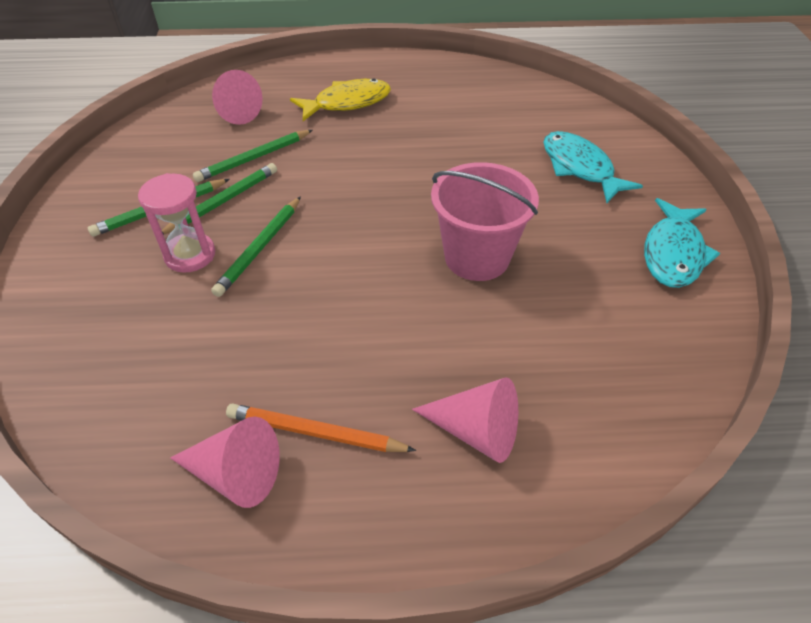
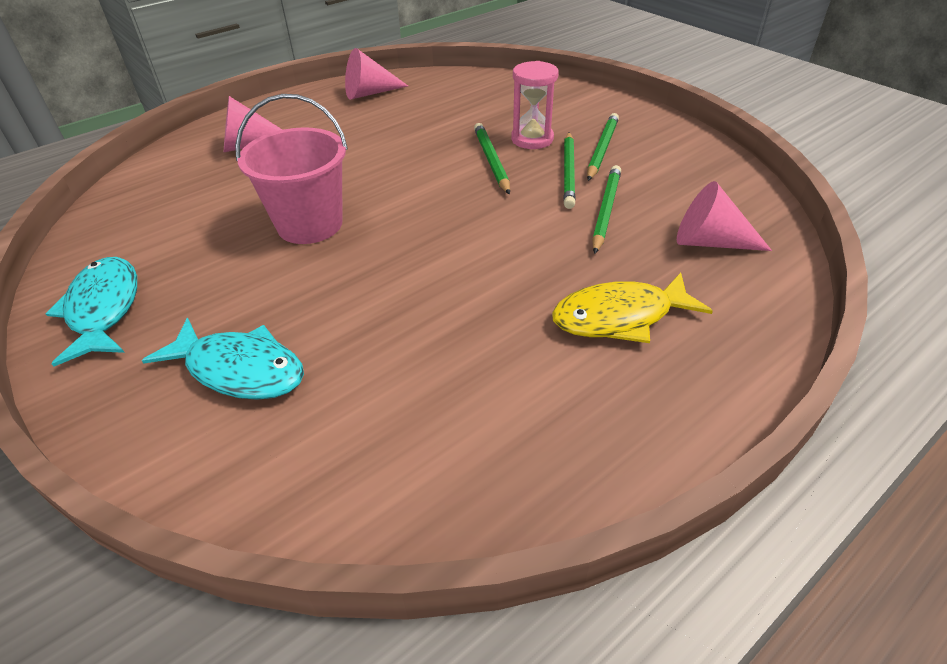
camera: 145 degrees right, 5 degrees down
orange pencil [226,403,416,452] -> none
yellow fish [290,78,391,121] -> yellow fish turned 45 degrees clockwise [552,273,713,343]

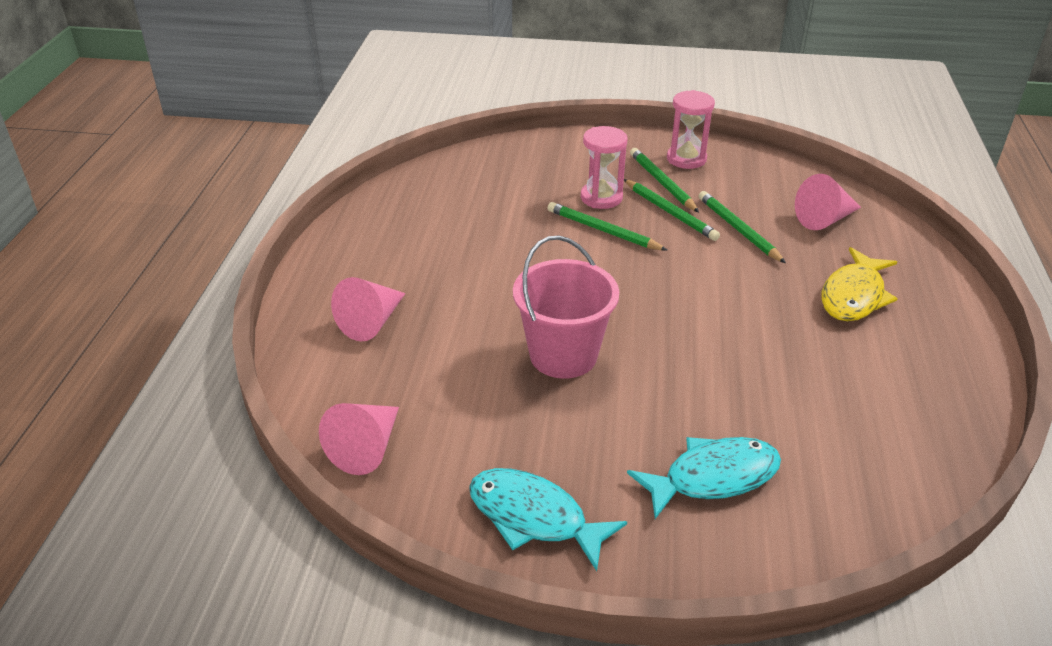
camera: 45 degrees left, 5 degrees down
pink cone [345,48,408,100] -> pink cone moved to [319,403,399,475]
none -> pink hourglass [667,90,715,169]

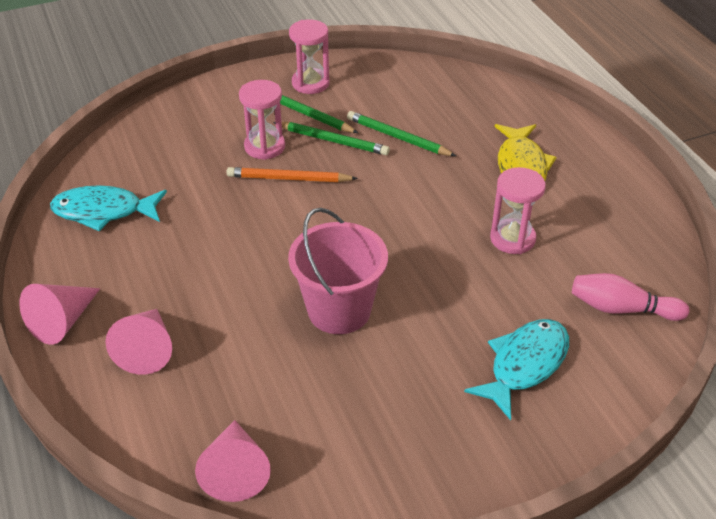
camera: 30 degrees left, 5 degrees up
turquoise fish [469,468,627,571] -> turquoise fish moved to [50,185,167,231]
green pencil [548,202,667,250] -> orange pencil [227,167,358,182]
pink cone [795,174,861,230] -> pink cone moved to [19,284,100,345]
none -> pink hourglass [490,167,546,254]
none -> pink bowling pin [572,273,690,321]

